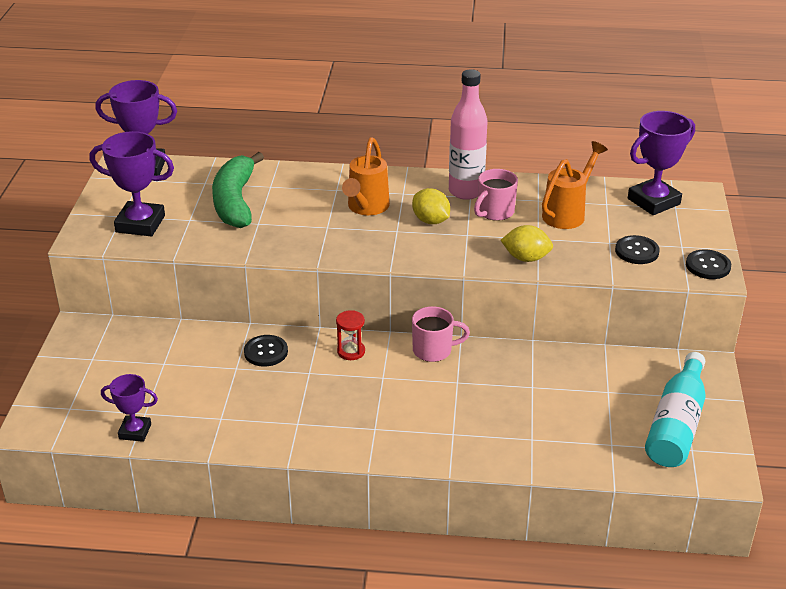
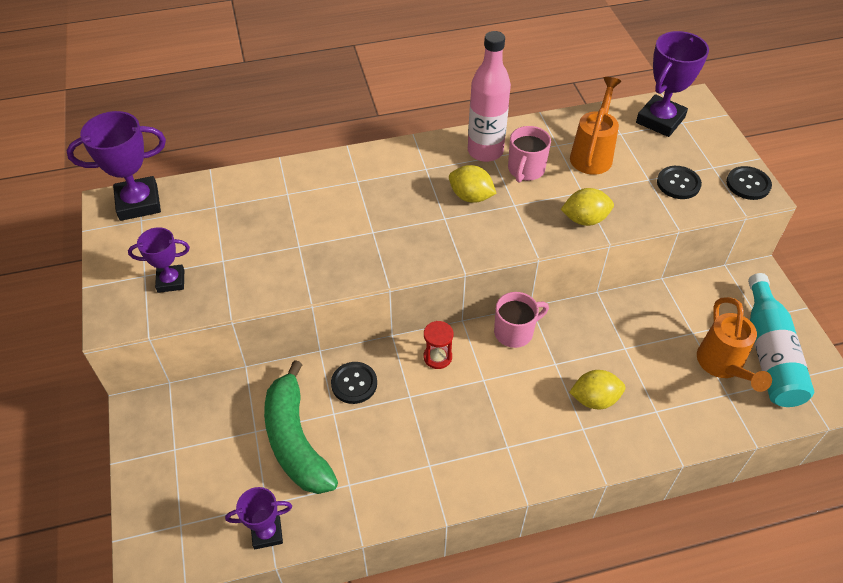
camera: 20 degrees left, 15 degrees up
purple trophy [90,131,174,236] -> purple trophy [128,227,190,293], size x0.60
green banana [212,152,264,228] -> green banana moved to [264,360,338,494]
orange watering can [342,137,390,215] -> orange watering can moved to [697,297,772,392]
none -> yellow lemon [569,370,625,409]

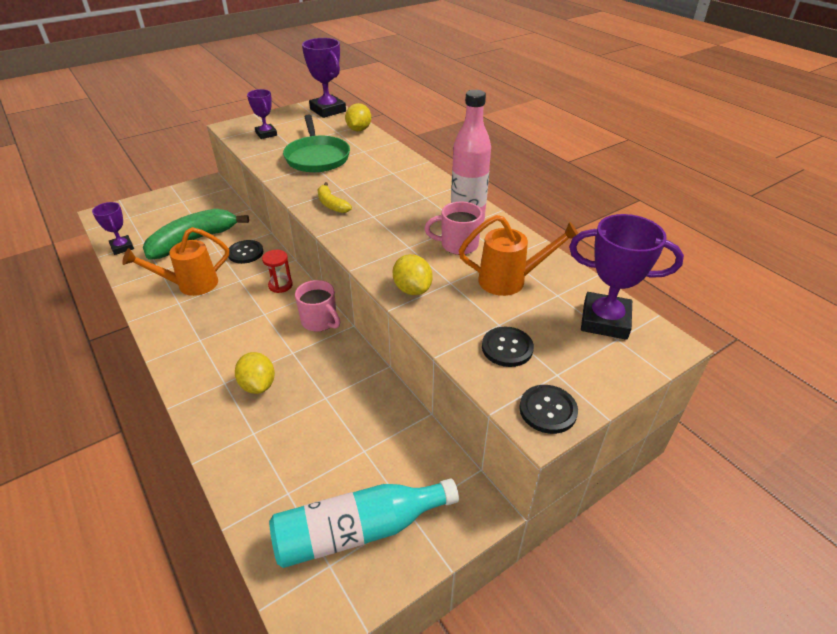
camera: 70 degrees right, 10 degrees down
yellow lemon [449,165,497,203] -> yellow lemon moved to [345,103,371,131]
orange watering can [697,297,772,392] -> orange watering can moved to [122,227,229,296]
none -> green pan [283,115,350,172]
none -> yellow banana [317,182,352,213]

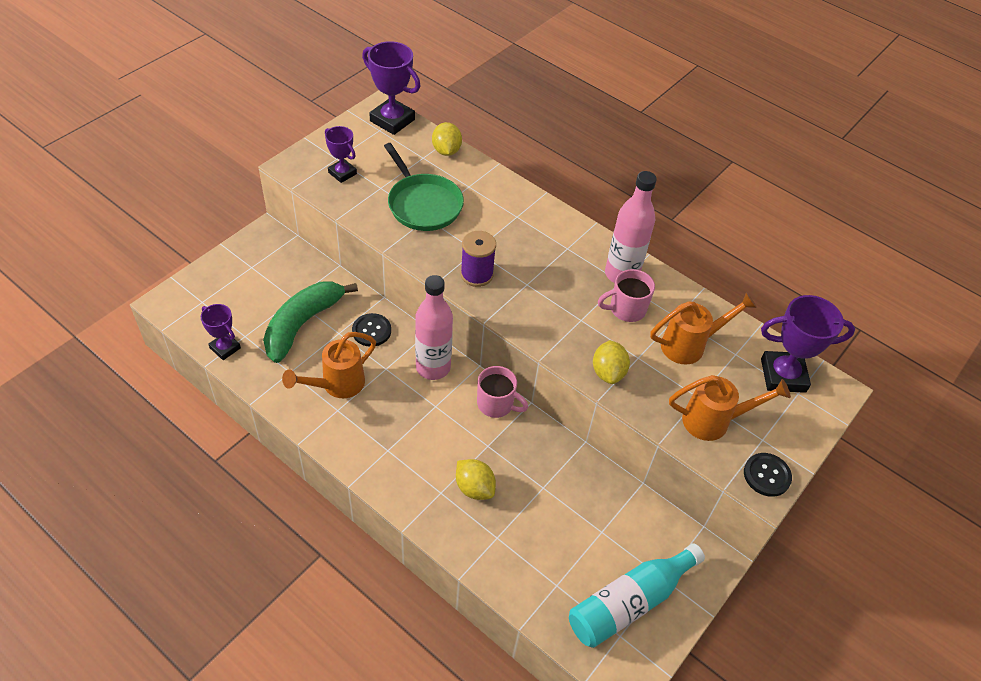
camera: 20 degrees left, 10 degrees up
red hourglass [262,250,293,293] -> pink bottle [415,275,453,380]
yellow banana [317,182,352,213] -> purple spool [461,231,496,287]
yellow lemon [393,254,433,295] -> yellow lemon turned 45 degrees clockwise [593,340,630,384]
black button [482,327,534,367] -> orange watering can [669,375,791,441]

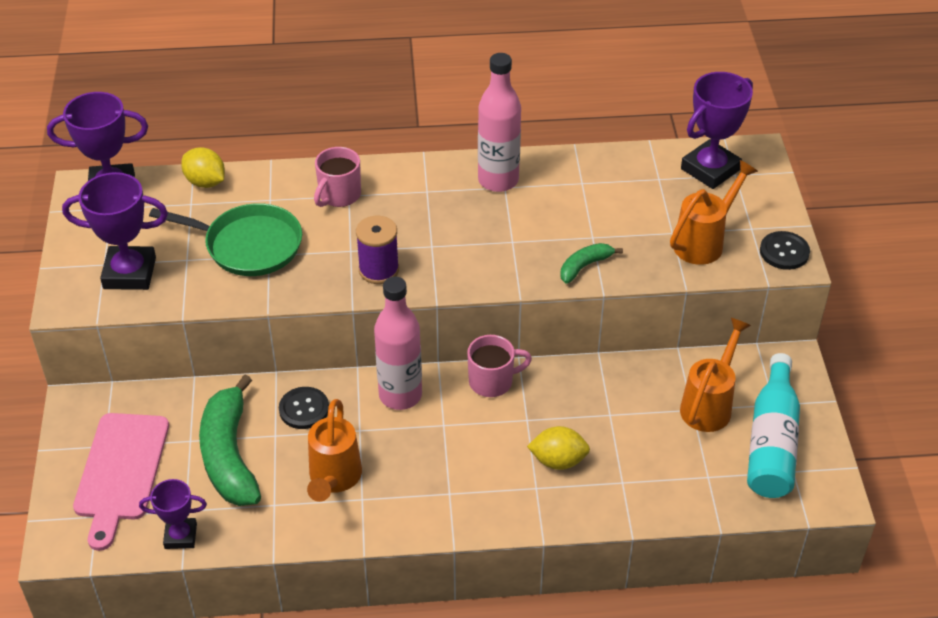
camera: 40 degrees left, 5 degrees down
purple trophy [325,126,357,183] -> purple trophy [62,172,168,290], size x1.67
yellow lemon [593,340,630,384] -> green banana [560,243,623,284]
pink mug [598,269,655,322] -> pink mug moved to [314,147,361,207]
orange watering can [650,292,757,365] -> orange watering can moved to [680,318,751,432]
none -> pink cutting board [73,413,169,551]

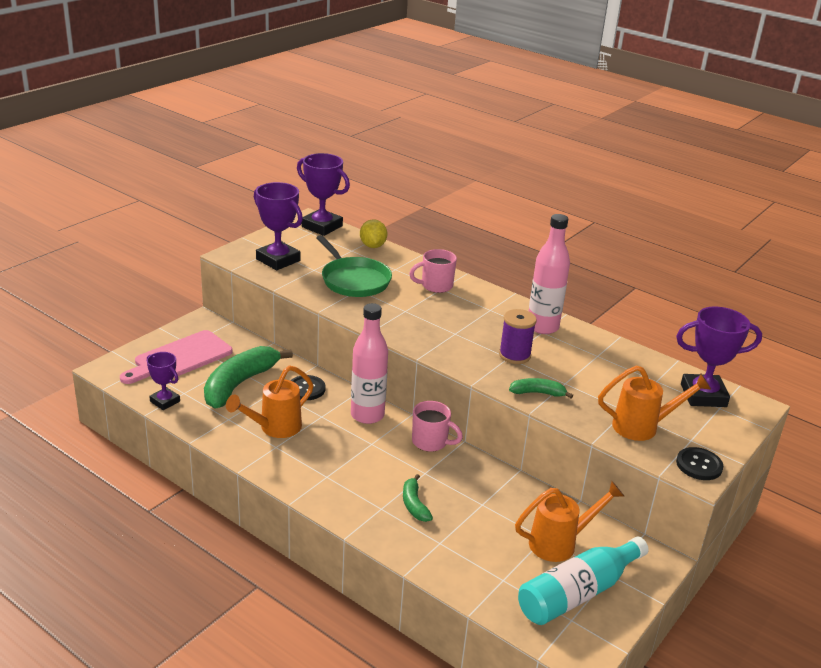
camera: 40 degrees right, 15 degrees down
purple spool [356,216,399,284] -> purple spool moved to [499,309,537,364]
yellow lemon [527,426,590,470] -> green banana [403,474,433,522]

